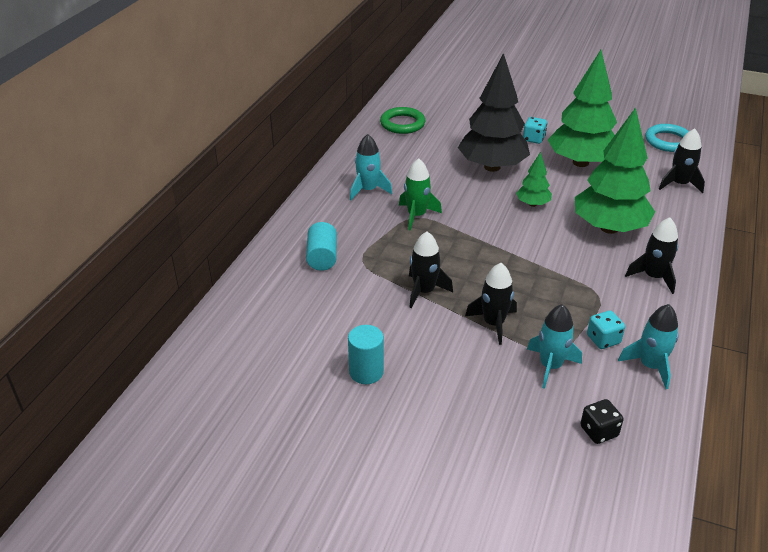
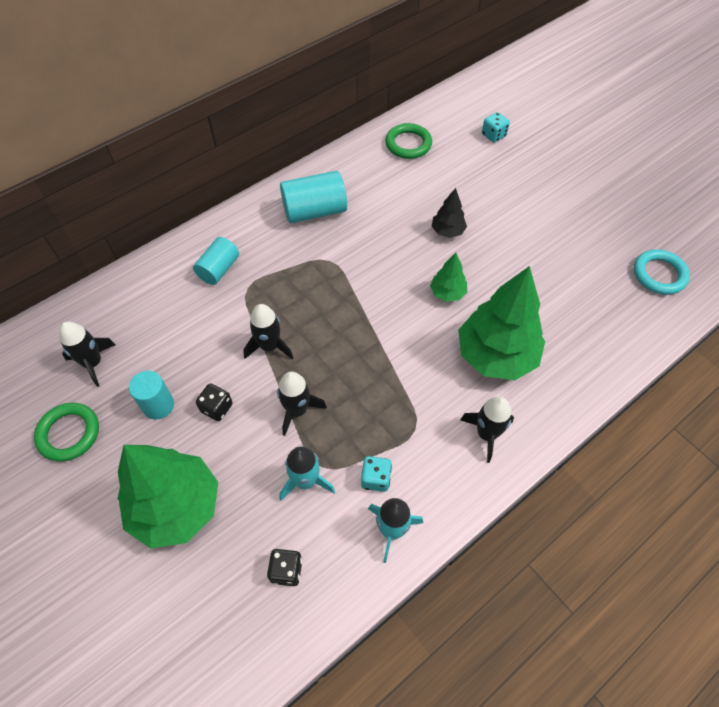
camera: 30 degrees right, 20 degrees up
turquoise rocket [350,134,392,200] -> turquoise cylinder [280,171,347,223]
green rocket [399,158,442,231] -> none
black tree [458,53,530,172] -> black tree [432,188,467,238], size x0.47
turquoise dice [523,117,547,144] -> turquoise dice moved to [482,112,510,143]
green tree [548,50,617,167] -> green tree moved to [117,445,218,549]
black rocket [659,128,705,193] -> black rocket moved to [59,322,115,387]
none -> green ring [34,403,99,461]
none -> black dice [196,383,233,421]

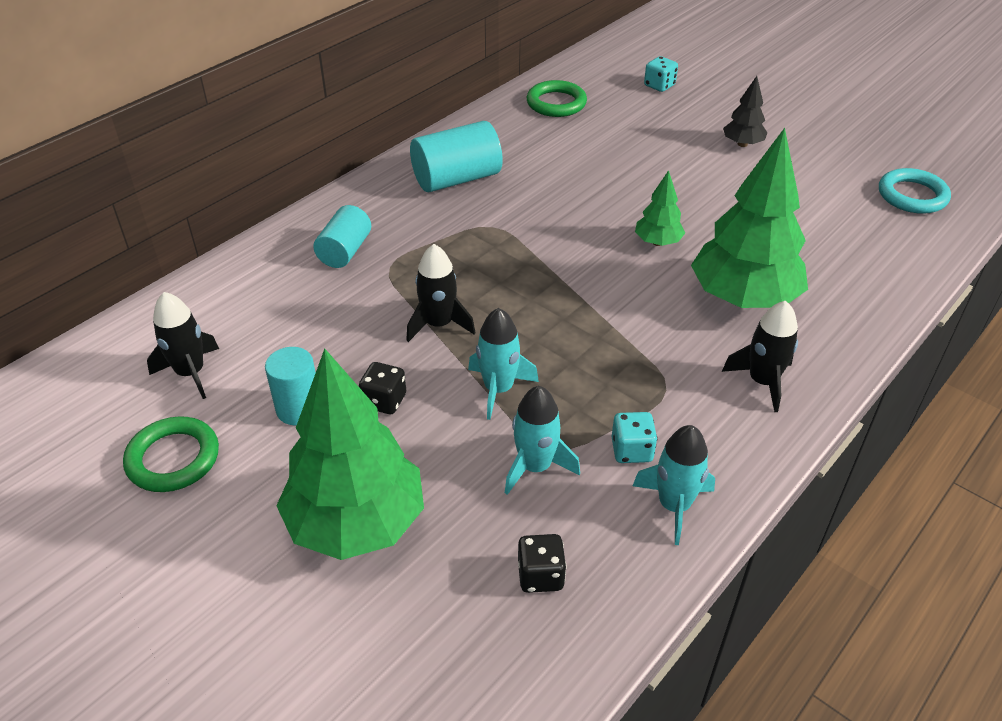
camera: 10 degrees left, 15 degrees down
black rocket [277,371,327,436] -> turquoise rocket [468,308,539,420]
black tree [432,188,467,238] -> black tree moved to [723,76,768,147]

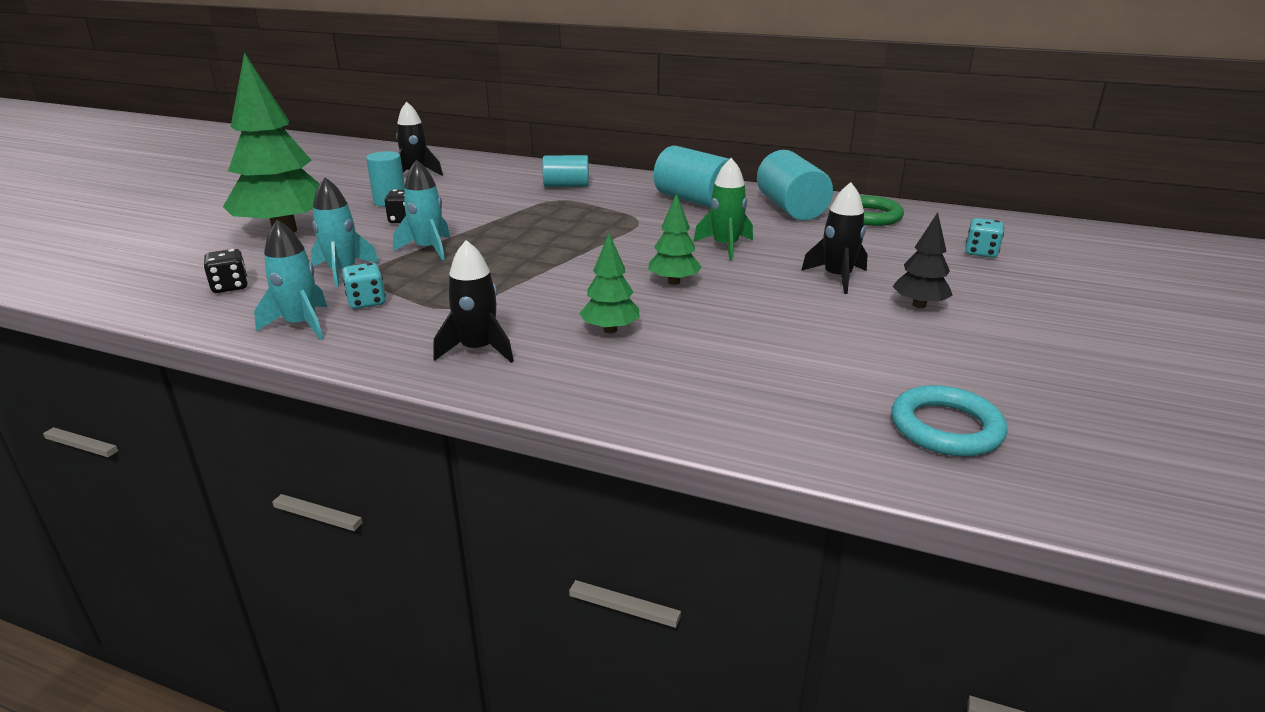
camera: 70 degrees right, 15 degrees down
green ring [123,416,219,492] -> none
black rocket [406,244,475,342] -> black rocket moved to [801,182,868,294]
green tree [691,128,808,308] -> green tree [579,233,640,333], size x0.47
none -> green rocket [693,158,753,260]
none -> turquoise cylinder [757,150,833,221]

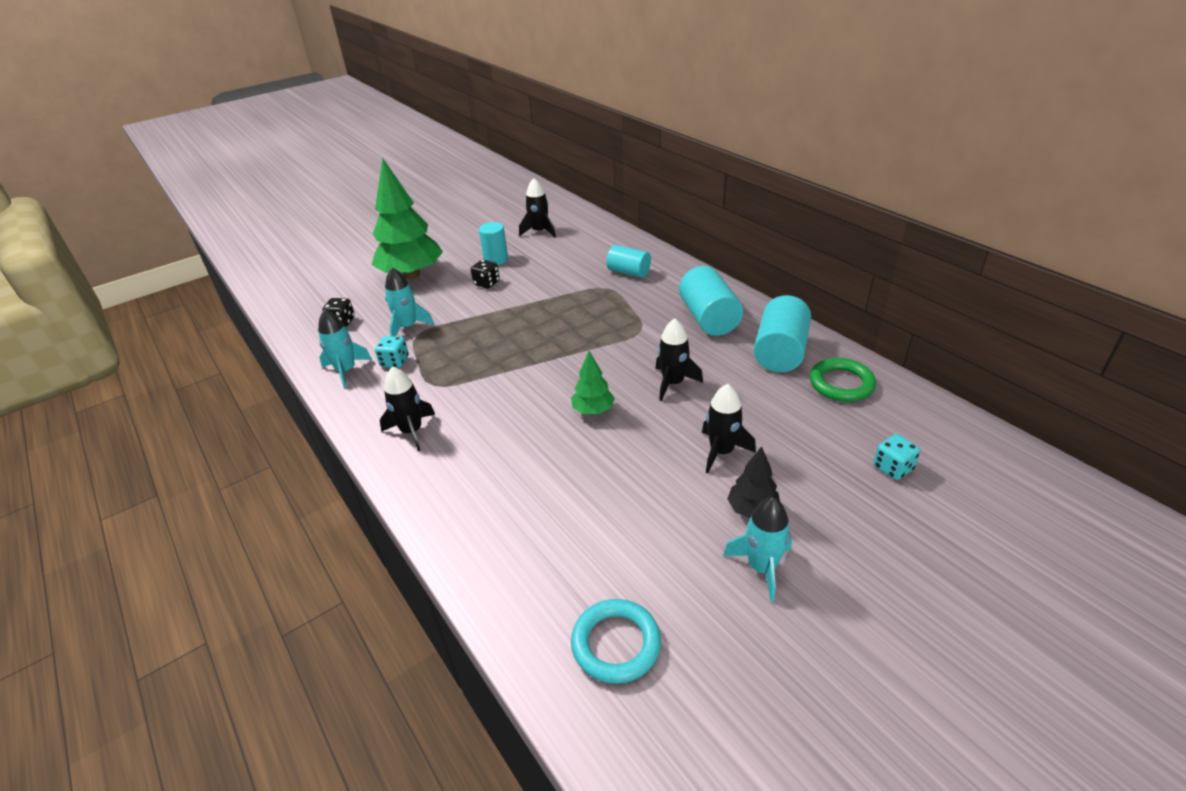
camera: 35 degrees right, 10 degrees up
turquoise rocket [393,160,450,261] -> turquoise rocket moved to [723,497,792,602]
green tree [579,233,640,333] -> none
green rocket [693,158,753,260] -> black rocket [655,318,703,401]

